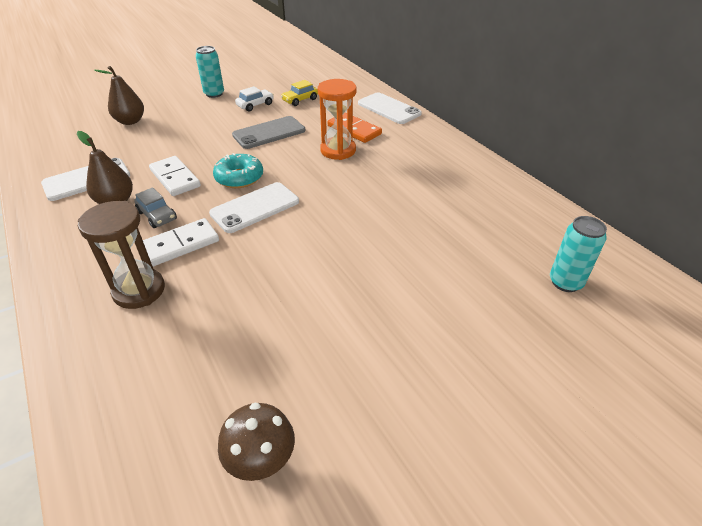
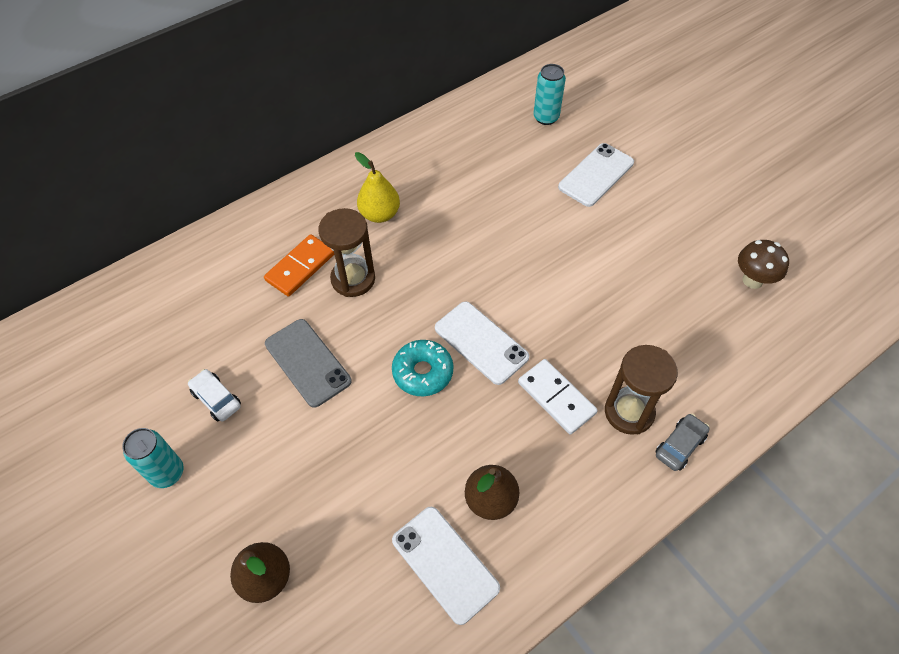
camera: 95 degrees left, 15 degrees up
grey car [134,188,177,228] -> grey car moved to [655,414,709,471]
white domino [149,156,201,196] -> none
yellow car [281,80,318,106] -> none
orange hourglass [318,79,357,160] -> brown hourglass [318,208,375,297]
white phone [358,92,422,124] -> white phone moved to [558,143,634,207]
none -> yellow pear [355,152,400,223]

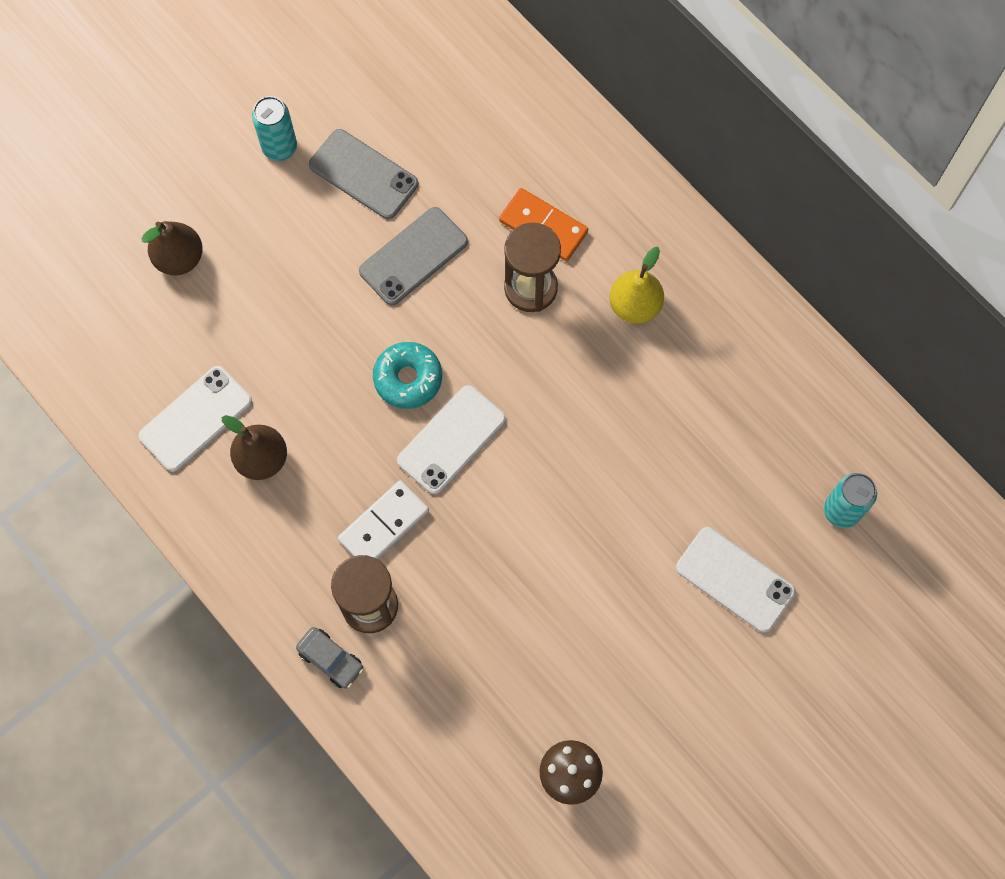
camera: 85 degrees right, 15 degrees up
white car [188,369,241,421] -> grey phone [309,129,418,219]

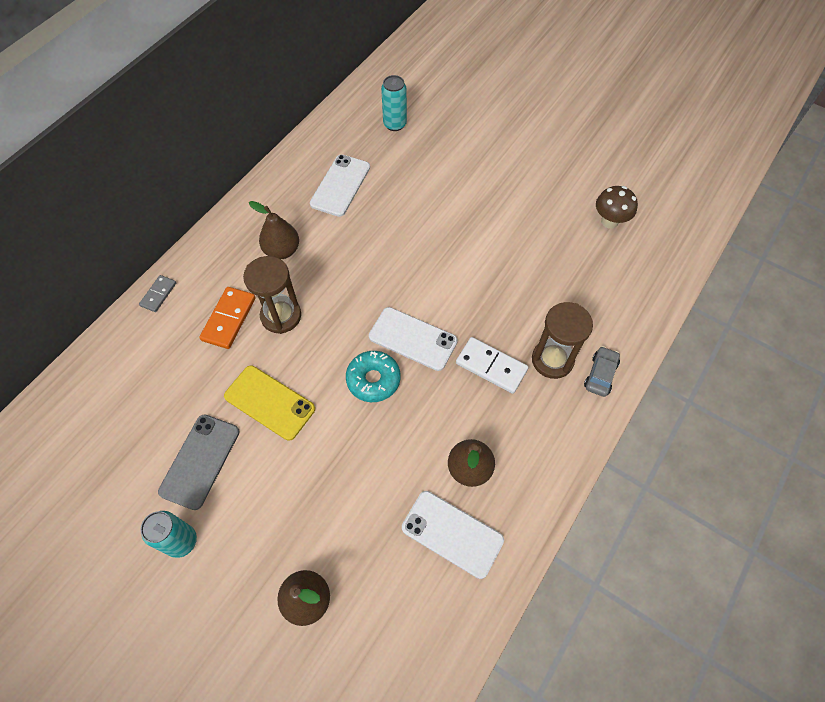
camera: 105 degrees left, 10 degrees down
grey phone [359,207,468,305] -> yellow phone [224,366,315,441]
yellow pear [610,247,664,324] -> brown pear [249,201,299,259]
white phone [676,527,796,633] -> white phone moved to [310,154,370,217]
none -> grey domino [139,275,176,312]

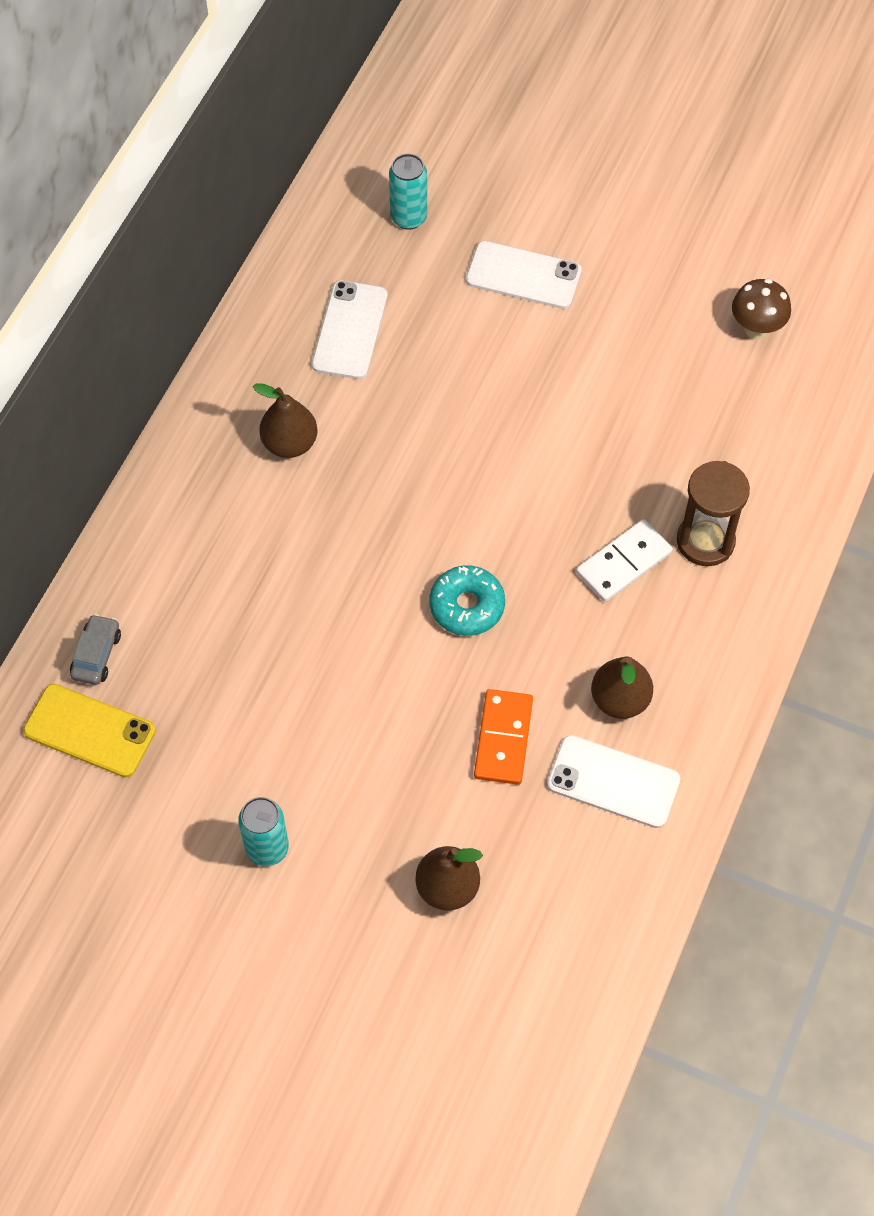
camera: 10 degrees left, 0 degrees up
grey domino [139,275,176,312] -> none
grey phone [158,414,240,510] -> none
orange domino [199,287,256,349] -> orange domino moved to [474,689,533,785]
yellow phone [224,366,315,441] -> yellow phone moved to [23,684,156,777]
brown hourglass [243,256,301,334] -> none
white phone [369,307,458,371] -> white phone moved to [466,241,582,309]
white domino [456,337,528,394] -> white domino turned 60 degrees counterclockwise [576,519,673,602]
grey car [584,346,620,397] -> grey car moved to [70,614,121,685]

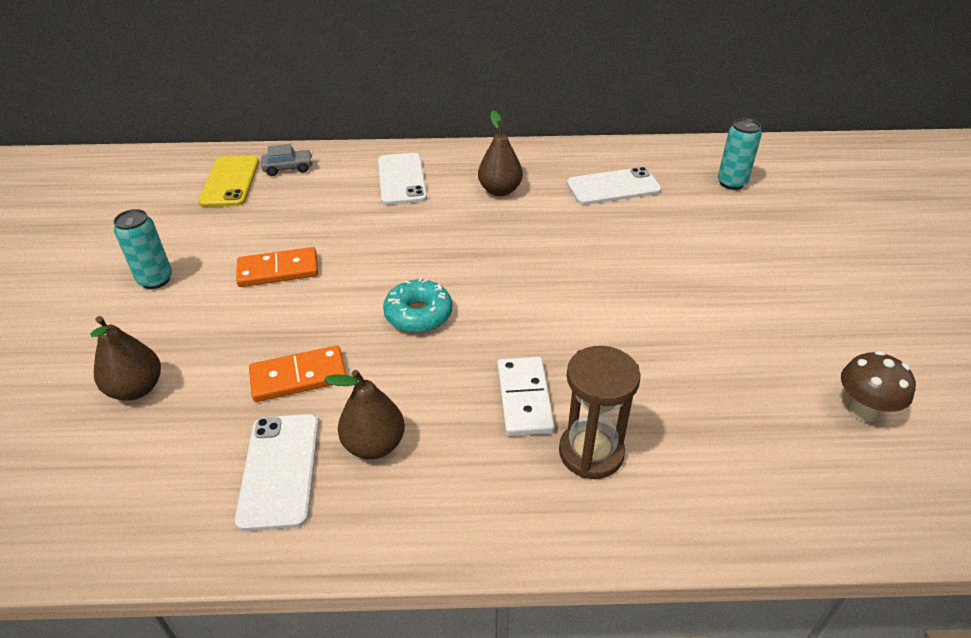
camera: 65 degrees right, 20 degrees down
white phone [466,241,582,309] -> white phone moved to [378,153,427,205]
white domino [576,519,673,602] -> white domino turned 60 degrees clockwise [497,357,555,436]
none -> orange domino [236,247,318,287]

